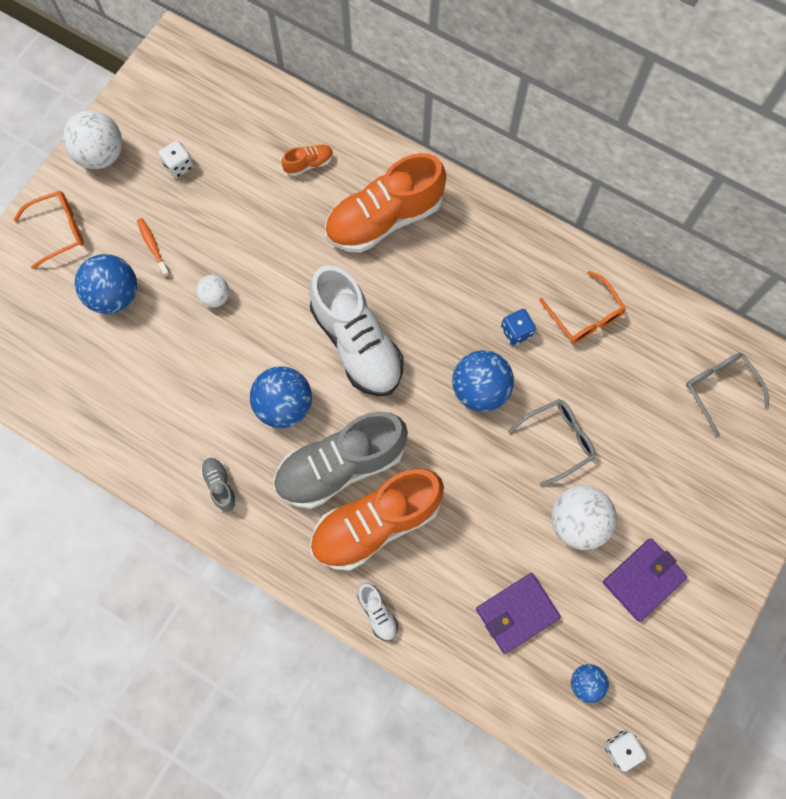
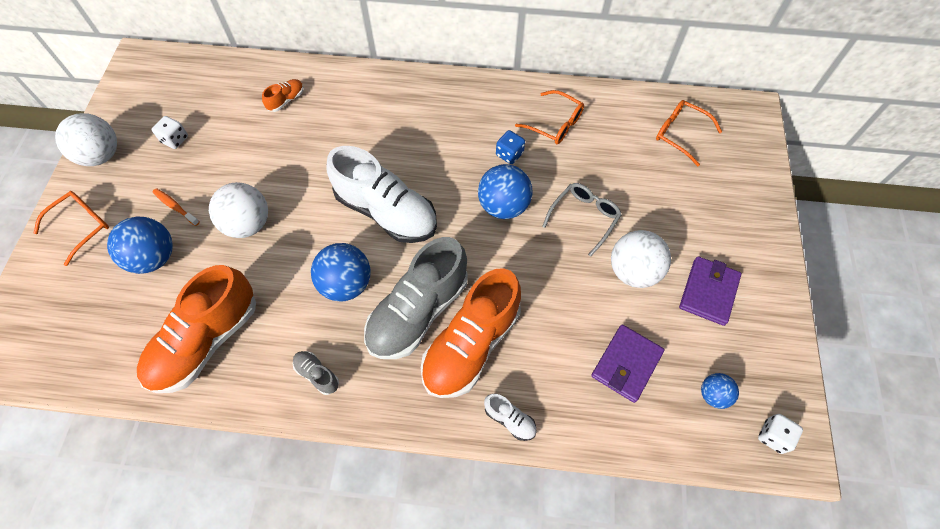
camera: 25 degrees left, 10 degrees down
white ball [196,275,229,308] -> white ball [209,182,268,238], size x1.79
orange shoe [325,153,446,253] -> orange shoe moved to [137,265,256,393]
grey glasses [686,353,769,436] -> orange glasses [656,100,722,166]

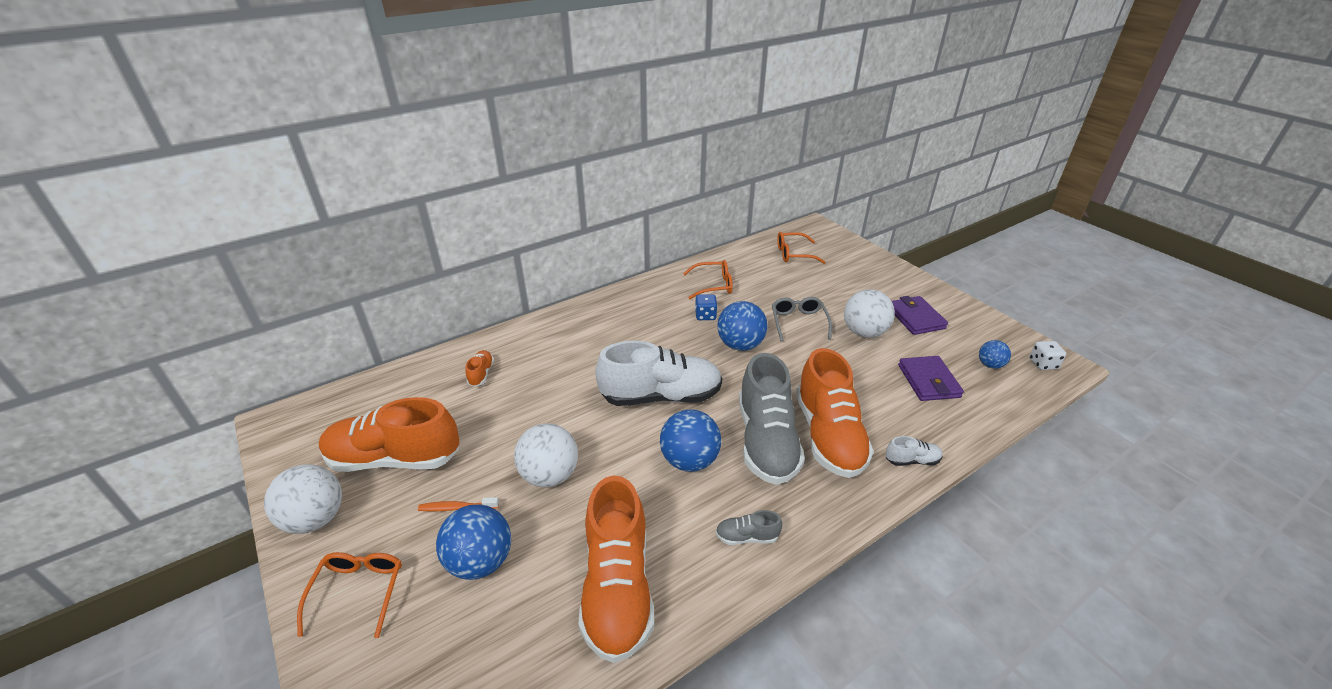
camera: 40 degrees left, 25 degrees down
white dice [152,116,188,149] -> orange shoe [319,397,459,472]

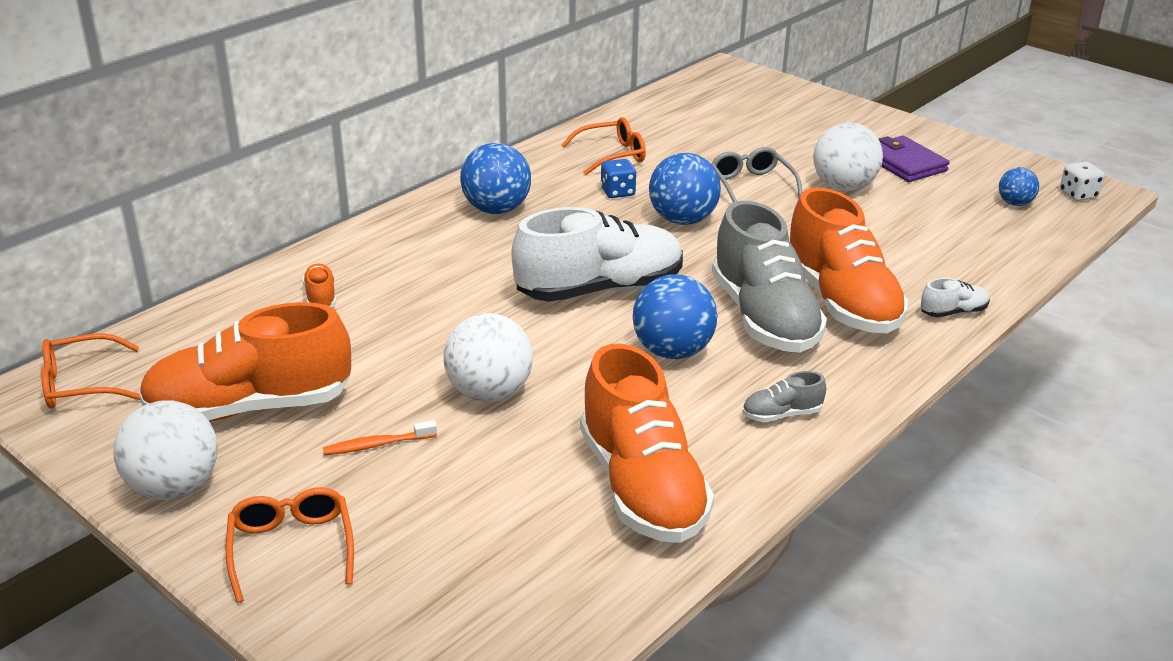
camera: 15 degrees left, 5 degrees down
blue ball [436,504,511,580] -> blue ball moved to [460,143,531,214]
orange glasses [777,232,826,264] -> orange glasses moved to [41,333,140,409]
purple wallet [898,356,964,401] -> none

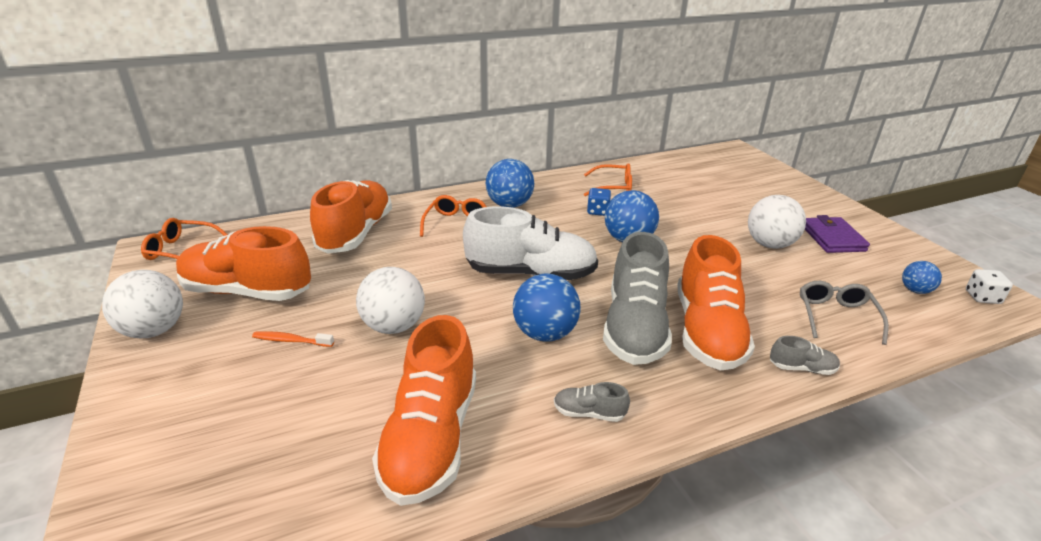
camera: 25 degrees right, 0 degrees up
orange glasses [226,487,354,603] -> orange glasses moved to [420,195,487,237]
orange shoe [303,264,336,307] -> orange shoe [310,180,392,254], size x2.39
grey glasses [711,147,802,203] -> grey glasses moved to [800,281,889,345]
white shoe [921,278,990,317] -> grey shoe [770,336,840,375]

